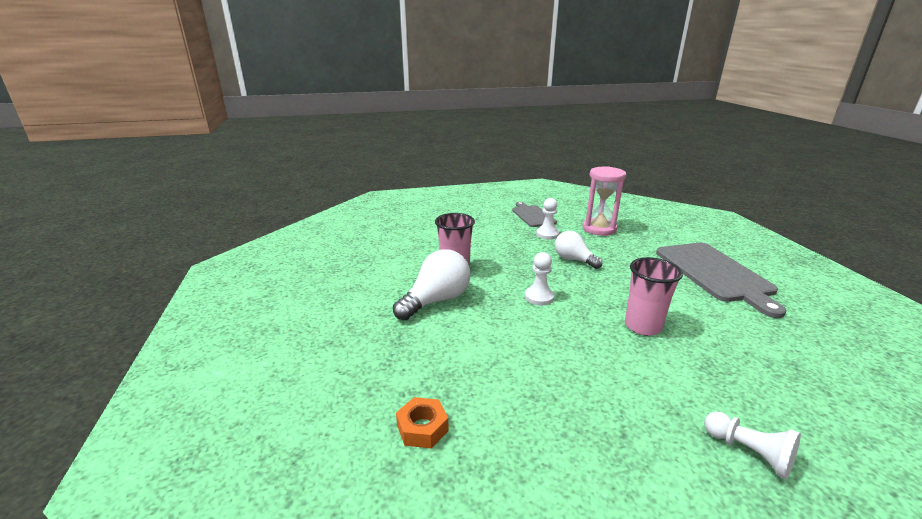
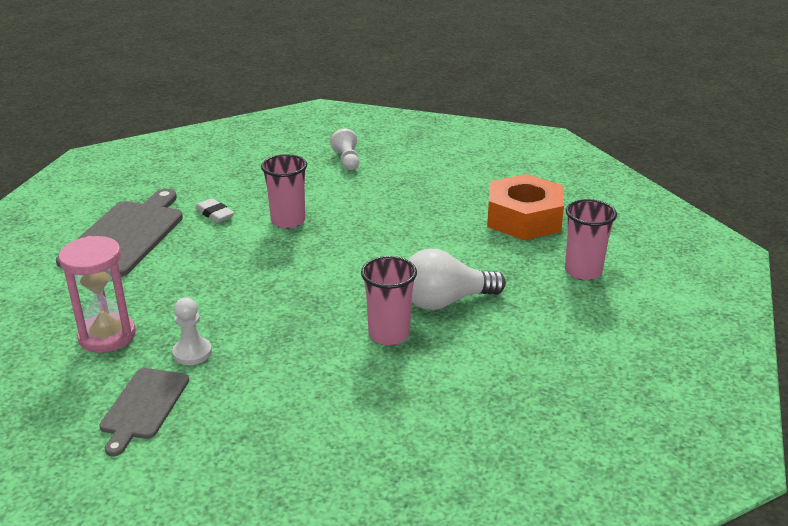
camera: 150 degrees left, 5 degrees up
orange nut [396,397,449,448] -> orange nut [487,174,564,240], size x2.22
white pawn [525,252,554,305] -> none
white light bulb [555,231,602,269] -> none
none -> white eraser [195,198,234,223]
none -> pink cup [565,199,617,280]

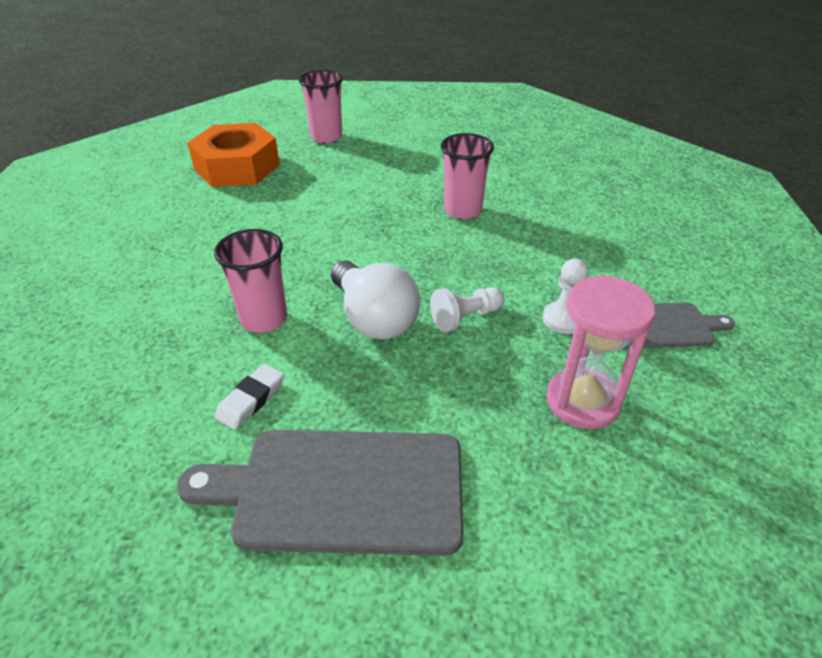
camera: 105 degrees left, 10 degrees up
white pawn [330,128,359,170] -> white pawn moved to [430,287,504,332]
white light bulb [408,249,506,310] -> white light bulb moved to [331,260,420,340]

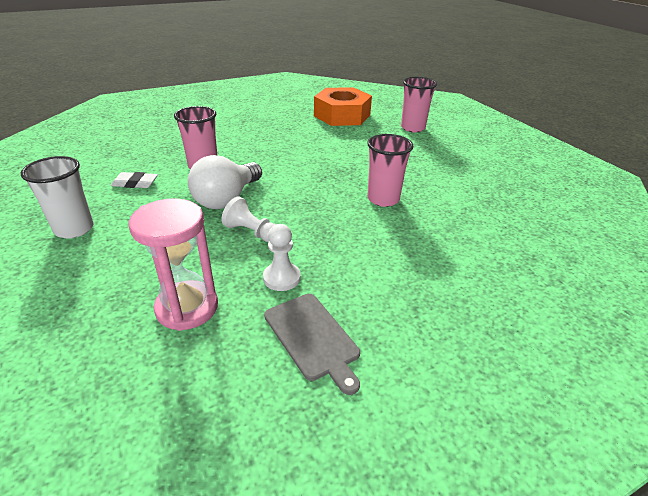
camera: 60 degrees right, 5 degrees down
grey cutting board [177,430,463,556] -> white cup [21,156,94,239]

